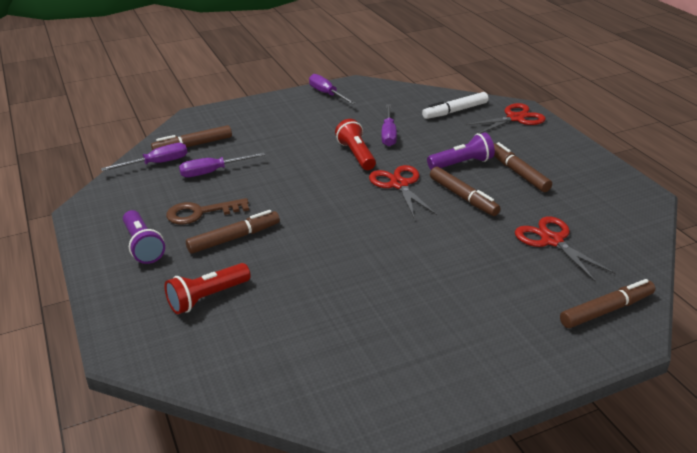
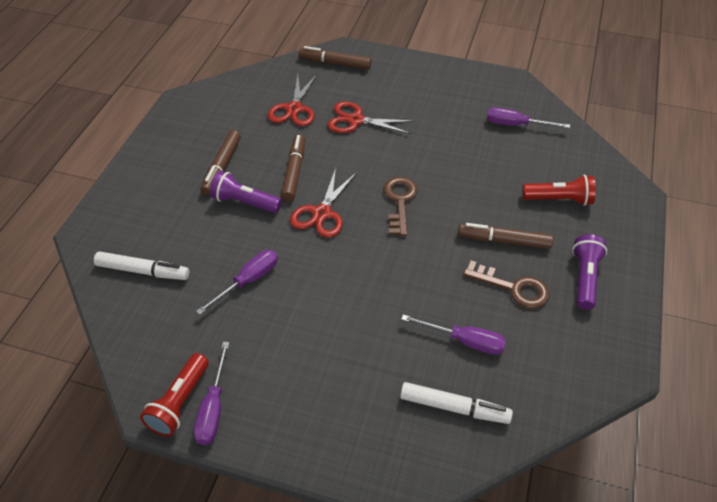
camera: 140 degrees left, 15 degrees up
purple screwdriver [101,143,187,171] -> purple screwdriver moved to [487,108,570,128]
brown marker [151,125,232,151] -> white marker [400,382,513,424]
red flashlight [335,119,376,170] -> red flashlight moved to [140,353,209,437]
red scissors [465,103,546,134] -> red scissors moved to [327,101,415,134]
none -> brown key [383,177,417,236]

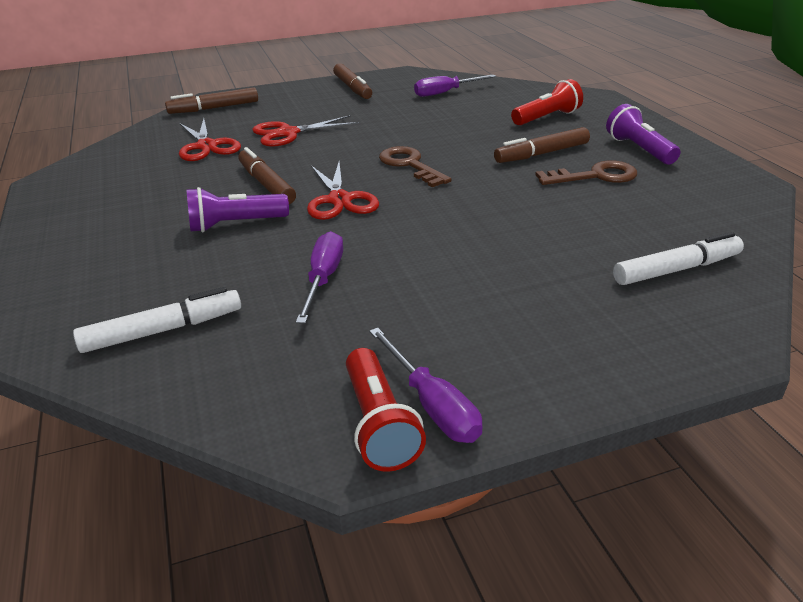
camera: 35 degrees left, 15 degrees down
brown marker [201,130,241,195] -> brown marker moved to [333,63,372,99]
purple screwdriver [401,315,506,355] -> none

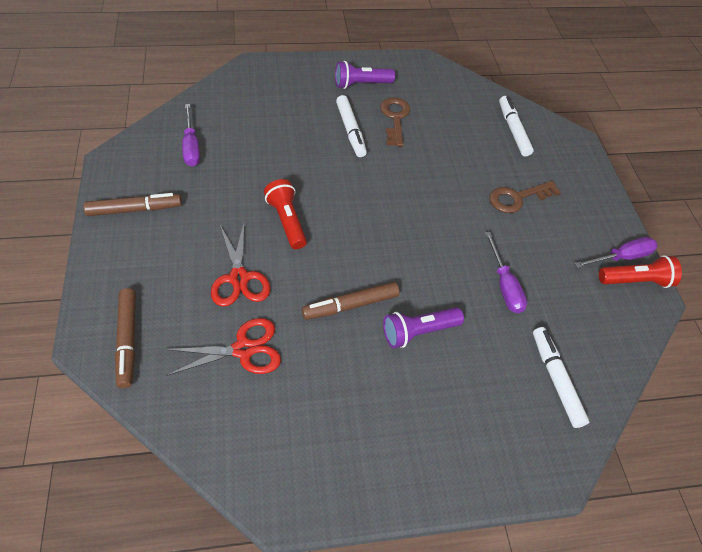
camera: 85 degrees left, 20 degrees up
purple flashlight [187,187,289,232] -> purple flashlight turned 75 degrees clockwise [383,307,464,348]
purple screwdriver [296,231,343,324] -> purple screwdriver turned 120 degrees counterclockwise [485,232,527,313]
red scissors [307,162,379,220] -> none
brown key [379,146,452,187] -> brown key moved to [490,181,561,213]
brown marker [494,127,590,163] -> white marker [336,95,367,157]
red flashlight [511,79,583,125] -> red flashlight moved to [264,179,307,249]

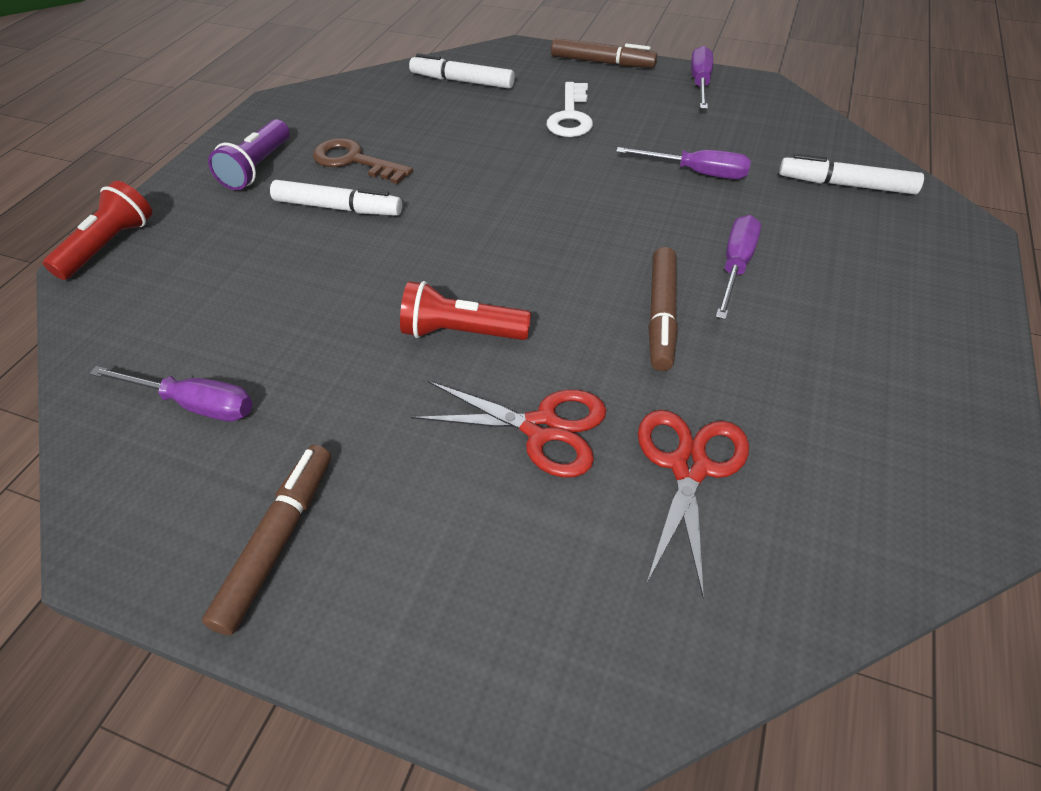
camera: 55 degrees left, 5 degrees down
brown marker [115,288,136,388] -> brown marker moved to [551,38,657,68]
purple flashlight [383,307,464,348] -> purple screwdriver [716,215,761,320]
brown key [490,181,561,213] -> white key [547,82,593,137]
red flashlight [599,255,682,288] -> red flashlight moved to [43,180,152,280]

